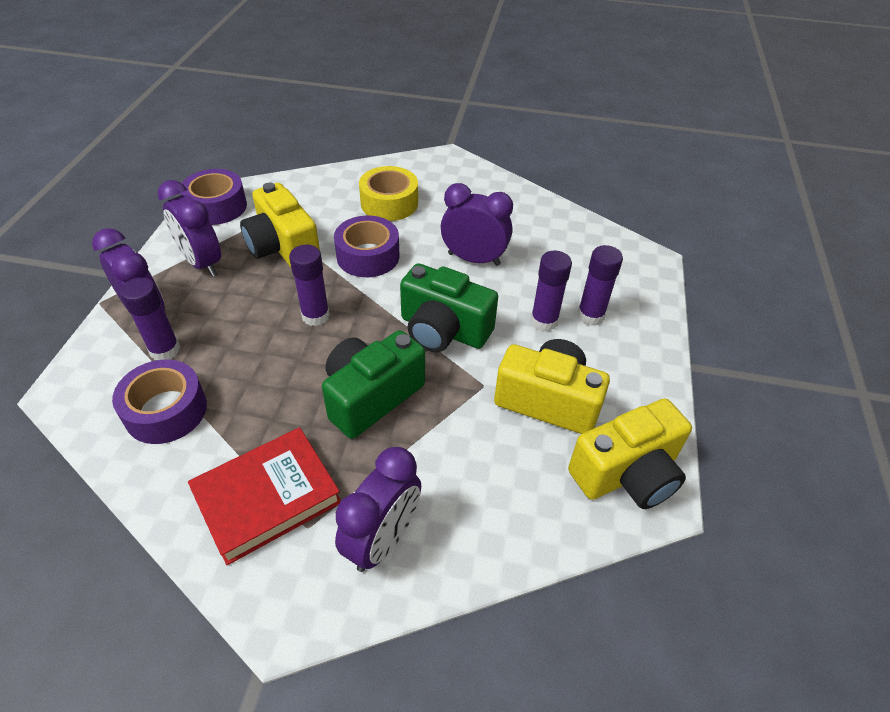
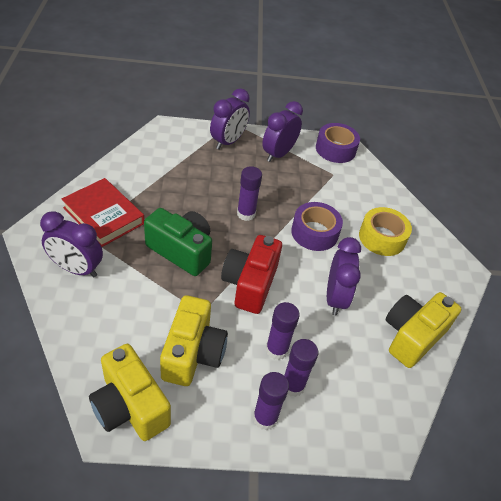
camera: 75 degrees right, 0 degrees up
purple tape [112,359,207,444] -> none
purple glue stick [120,277,180,360] -> purple glue stick moved to [253,372,289,430]
yellow camera [240,183,320,267] -> yellow camera moved to [386,292,461,368]
green camera [400,263,498,352] -> red camera [221,235,282,314]

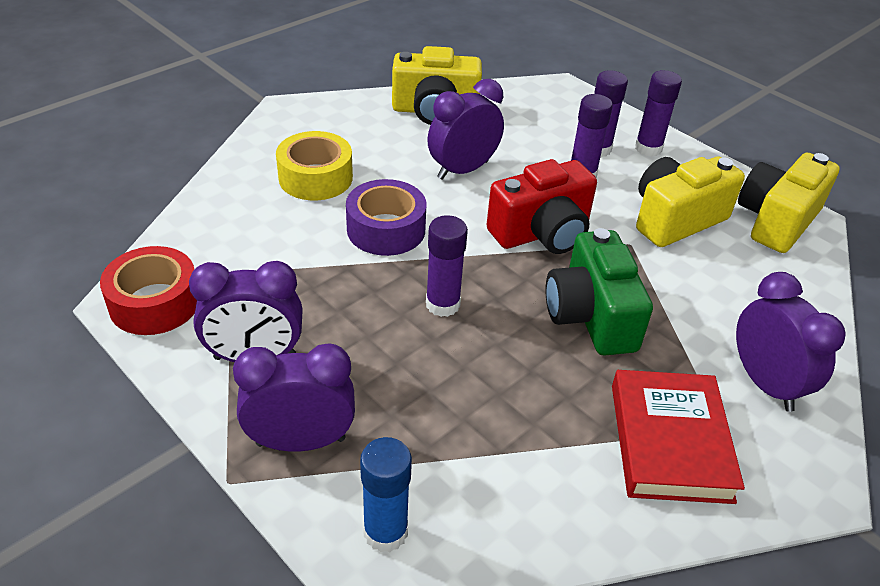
camera: 130 degrees left, 5 degrees down
yellow camera [89,344,171,441] -> yellow camera turned 150 degrees counterclockwise [738,153,840,253]
purple tape [316,123,360,163] -> red tape [100,246,197,335]
none -> blue glue stick [360,437,412,552]

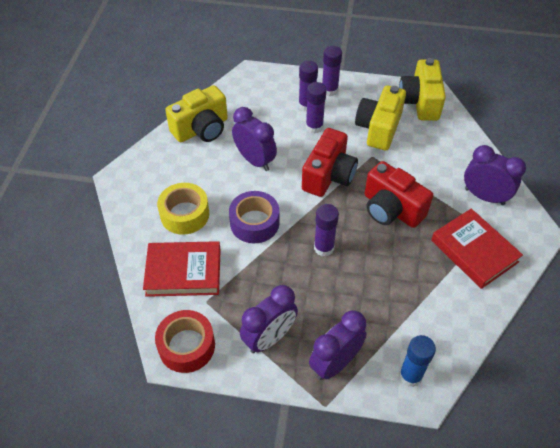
camera: 35 degrees left, 10 degrees up
purple clock [427,79,504,180] -> purple clock turned 120 degrees clockwise [232,107,277,171]
green camera [545,228,653,356] -> red camera [365,161,433,228]
none -> red book [143,241,221,297]

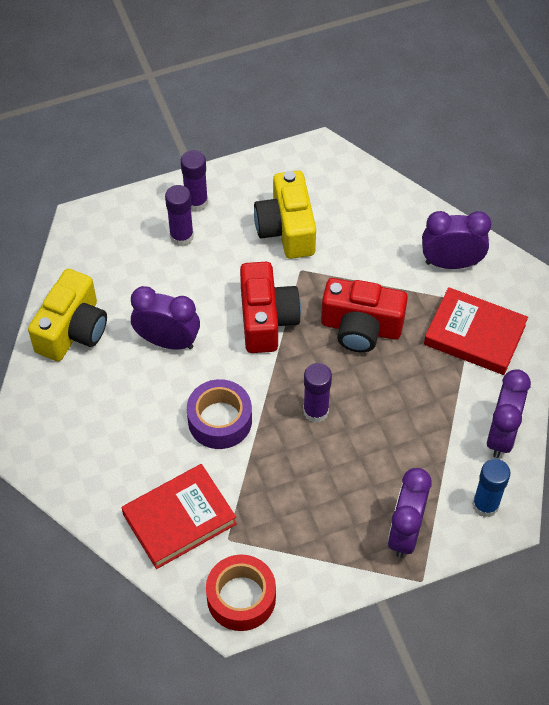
camera: 30 degrees left, 5 degrees up
yellow tape [157,183,209,235] -> none
purple clock [240,285,298,353] -> purple clock moved to [487,369,531,458]
purple glue stick [306,82,327,134] -> none
yellow camera [399,58,446,121] -> none

